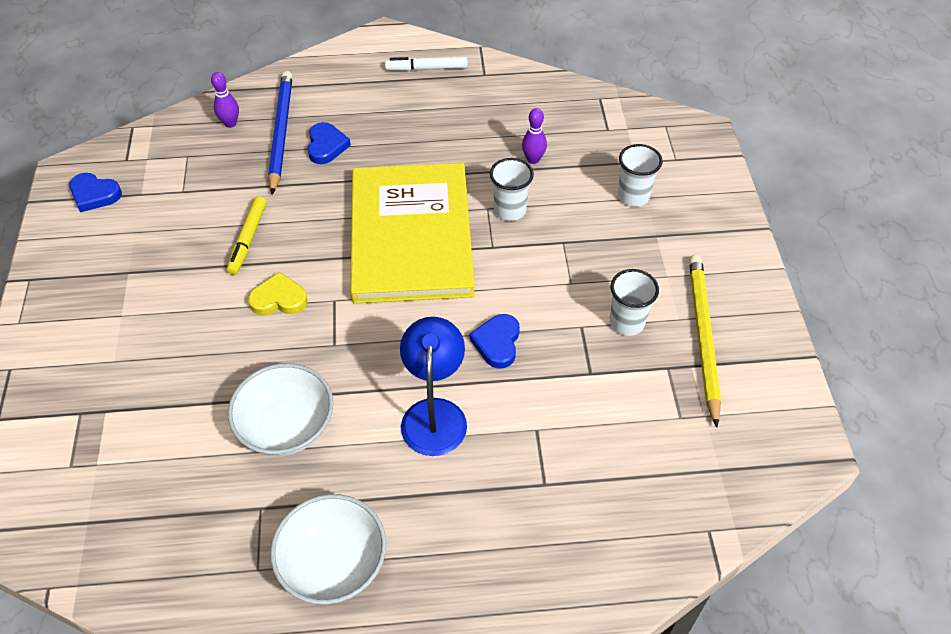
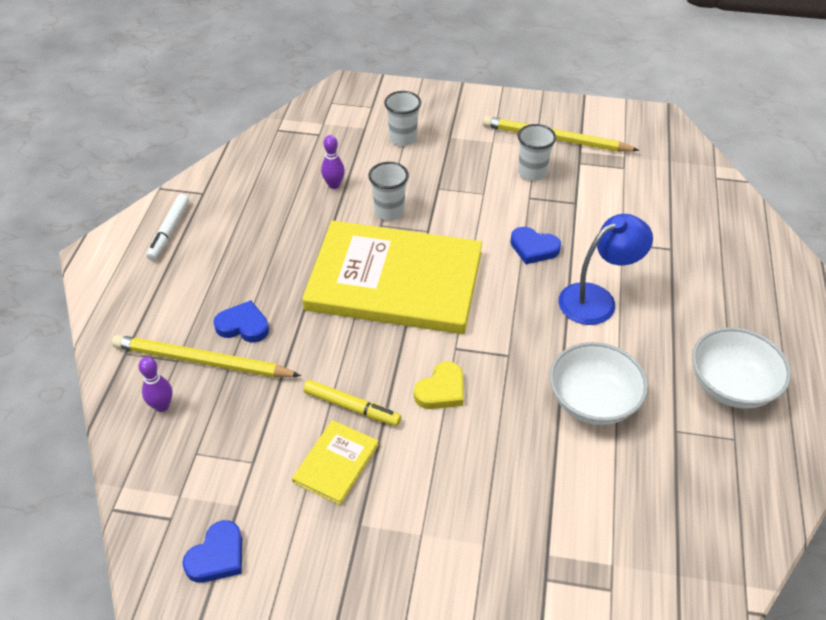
camera: 75 degrees left, 5 degrees down
yellow heart [248,272,308,316] -> yellow heart turned 150 degrees counterclockwise [414,361,464,409]
blue pencil [268,71,293,195] -> yellow pencil [112,335,301,378]
blue lamp [400,317,467,456] -> blue lamp turned 135 degrees clockwise [558,214,653,325]
none -> yellow book [292,420,379,505]

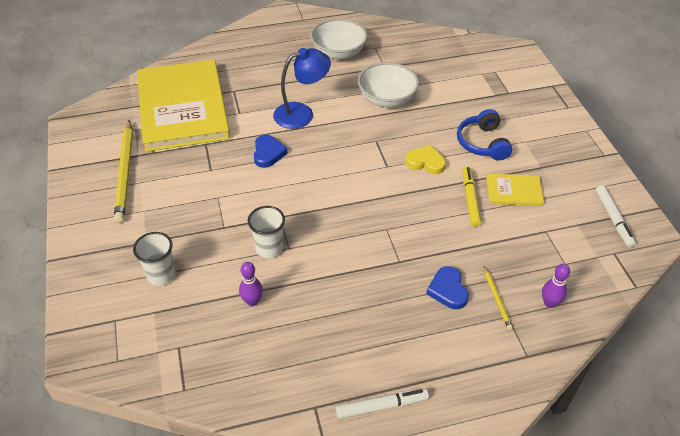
camera: 115 degrees left, 0 degrees up
yellow pencil [112,335,301,378] -> yellow pencil [484,266,513,330], size x0.47
blue heart [182,520,242,583] -> white marker [595,185,636,247]
yellow book [302,221,482,334] -> yellow book moved to [137,59,230,152]
white cup [518,124,556,181] -> none
blue lamp [558,214,653,325] -> blue lamp turned 120 degrees clockwise [273,48,331,129]
none -> blue headphones [457,109,512,161]

